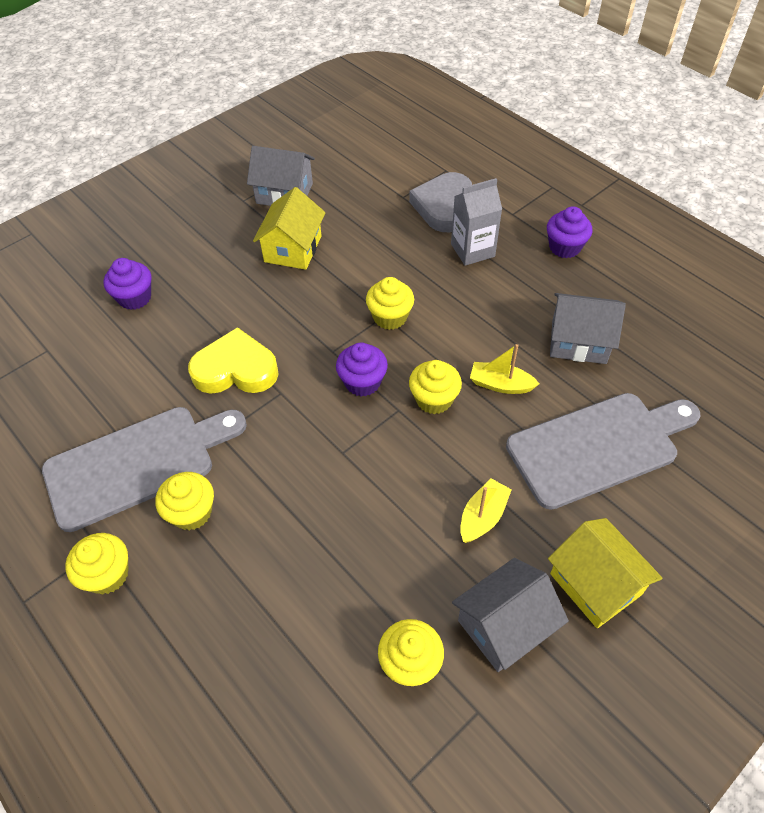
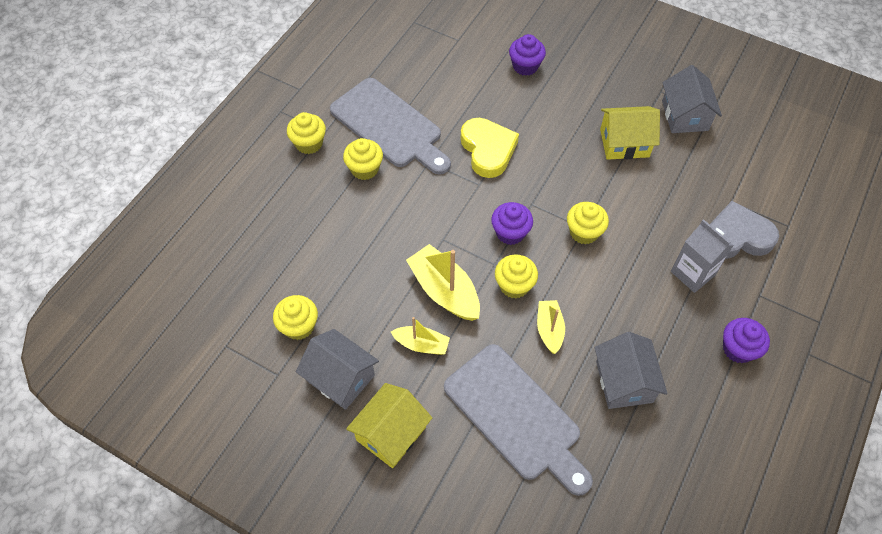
camera: 70 degrees right, 5 degrees up
none -> yellow boat [406,244,480,321]

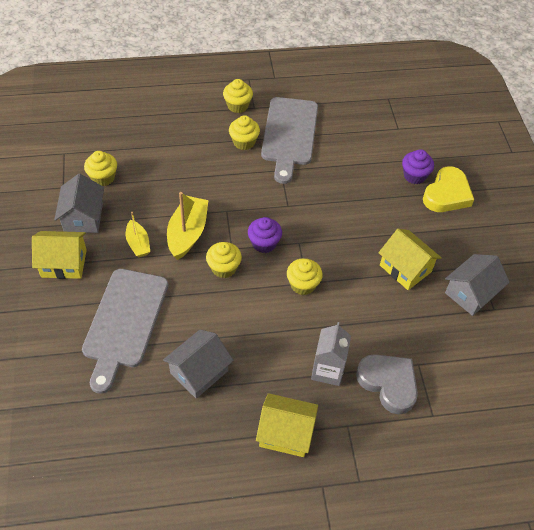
camera: 50 degrees right, 5 degrees down
yellow heart [461,118,519,178] -> yellow heart moved to [423,166,474,212]
yellow boat [537,300,565,354] -> none
purple cupcake [723,318,770,363] -> yellow house [256,393,318,457]

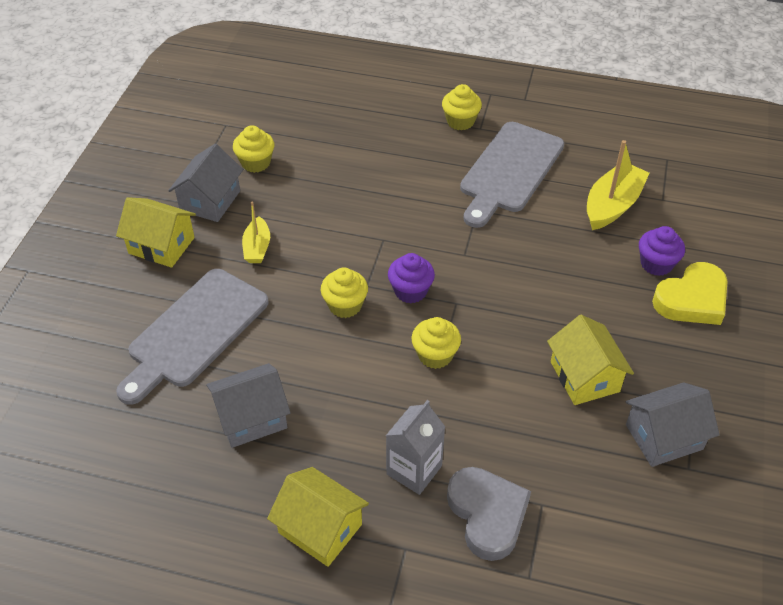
camera: 25 degrees right, 5 degrees down
yellow boat [167,192,209,260] -> yellow boat moved to [587,140,649,230]
yellow cupcake [229,115,260,150] -> none

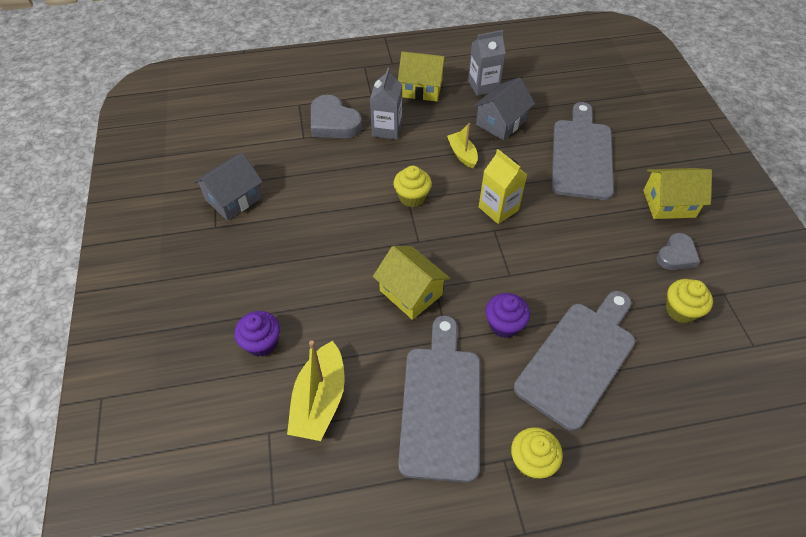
camera: 155 degrees right, 5 degrees up
grey house [168,144,243,222] -> grey heart [656,233,700,270]
yellow boat [242,201,270,263] -> yellow boat moved to [447,123,478,168]
yellow cupcake [321,267,368,318] -> yellow carton [479,149,527,224]
purple cupcake [388,253,435,303] -> purple cupcake moved to [485,293,530,338]
yellow house [547,315,634,405] -> yellow house moved to [373,246,450,320]
yellow heart [652,262,728,325] -> none
none -> grey carton [468,30,506,96]
none -> grey cutting board [514,291,635,431]

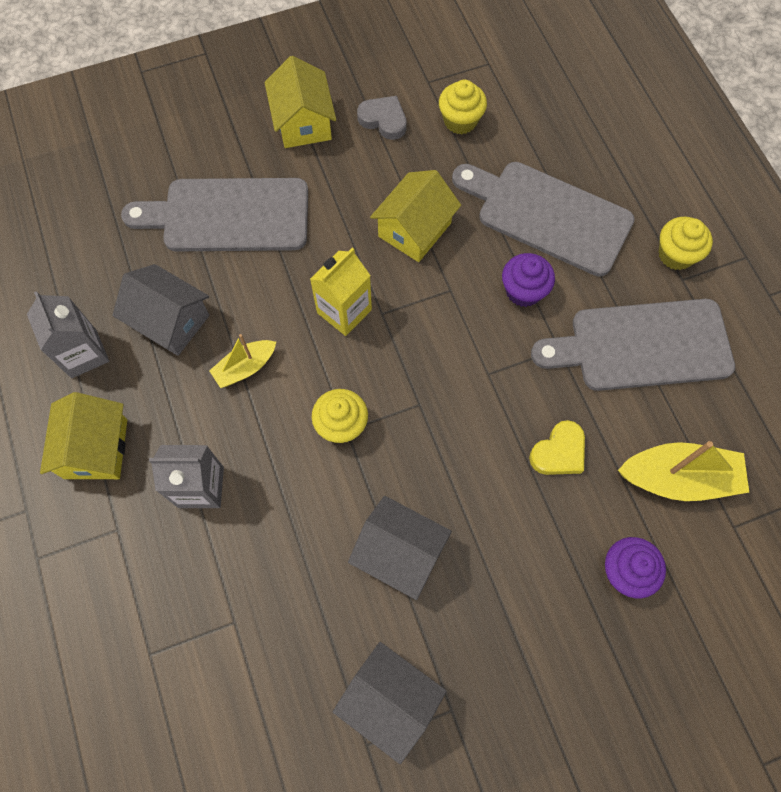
camera: 100 degrees left, 15 degrees up
grey heart [311,95,362,138] -> none
yellow house [373,246,450,320] -> yellow house moved to [370,170,461,262]
none -> grey house [348,496,452,600]
none -> yellow heart [529,420,585,475]

